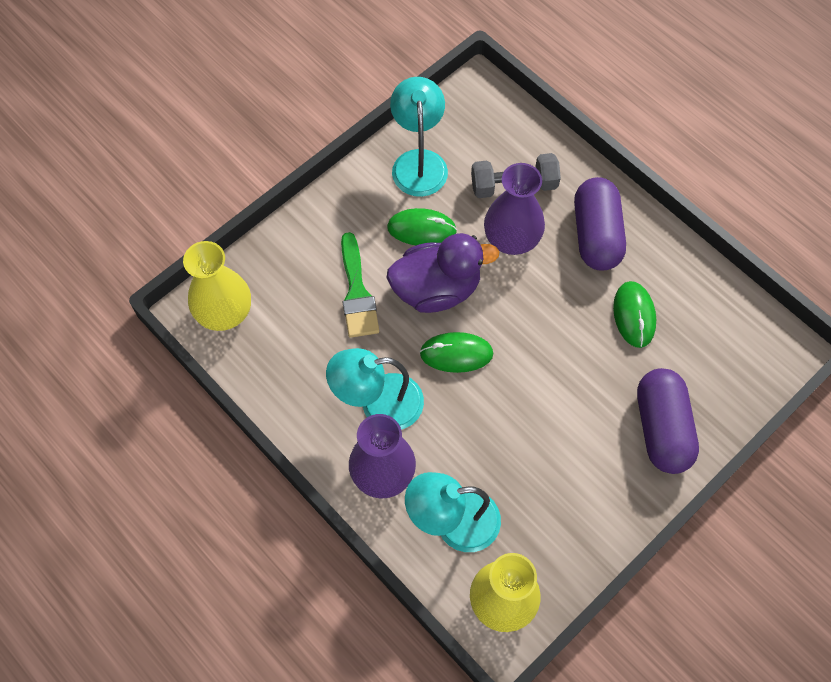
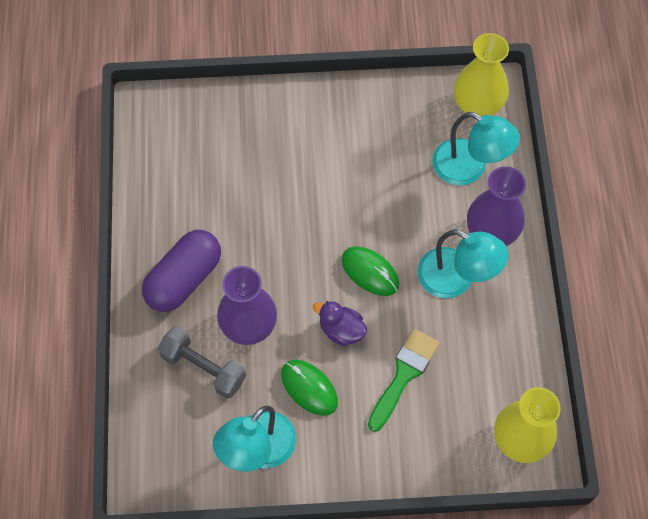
camera: 140 degrees left, 0 degrees up
purple duck [387,233,499,313] -> purple duck [313,301,367,346], size x0.56
green mouse [613,281,656,348] -> none
purple capsule [637,368,699,474] -> none

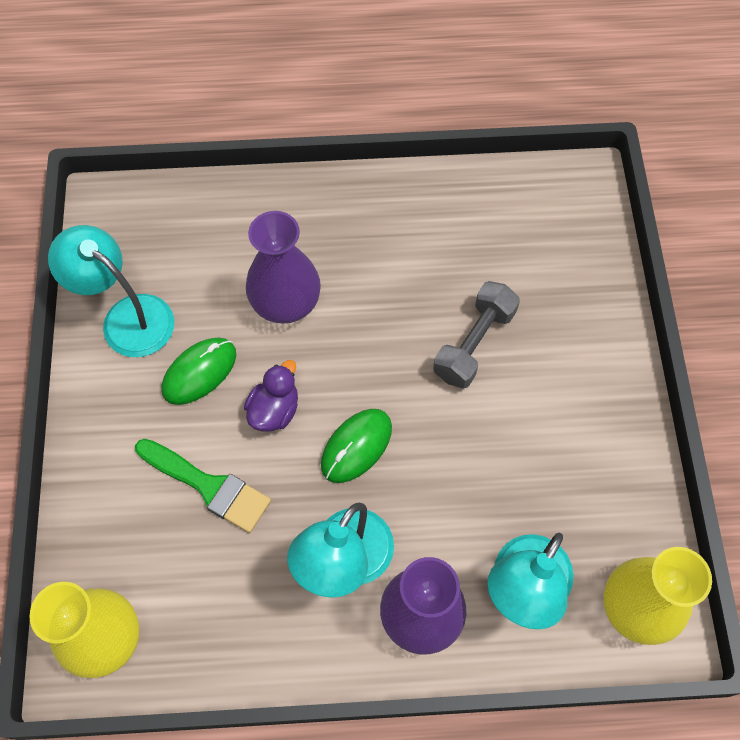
camera: 90 degrees right, 0 degrees up
purple capsule [142,230,221,312] -> none
grey dumbbell [158,326,246,399] -> grey dumbbell moved to [433,281,520,389]

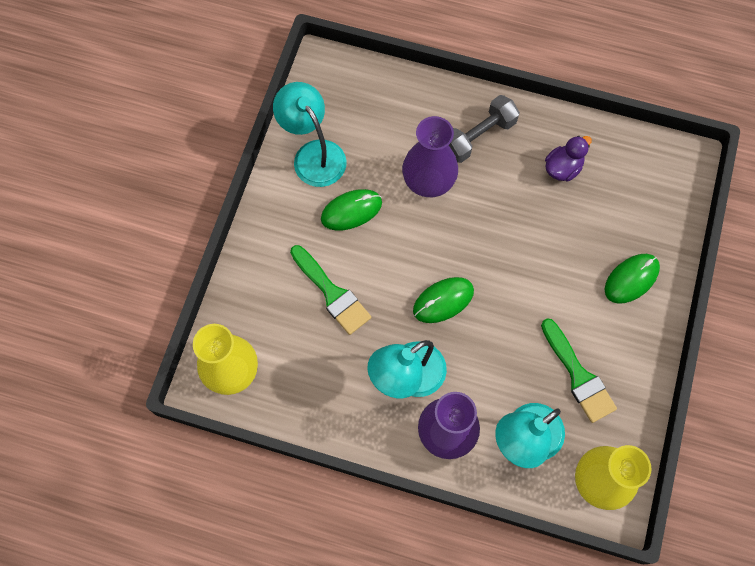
camera: 20 degrees right, 5 degrees up
purple duck [244,360,298,432] -> purple duck moved to [545,136,592,182]
grey dumbbell [433,281,520,389] -> grey dumbbell moved to [449,95,520,163]
none -> green brush [541,318,617,423]
none -> green mouse [604,254,660,304]

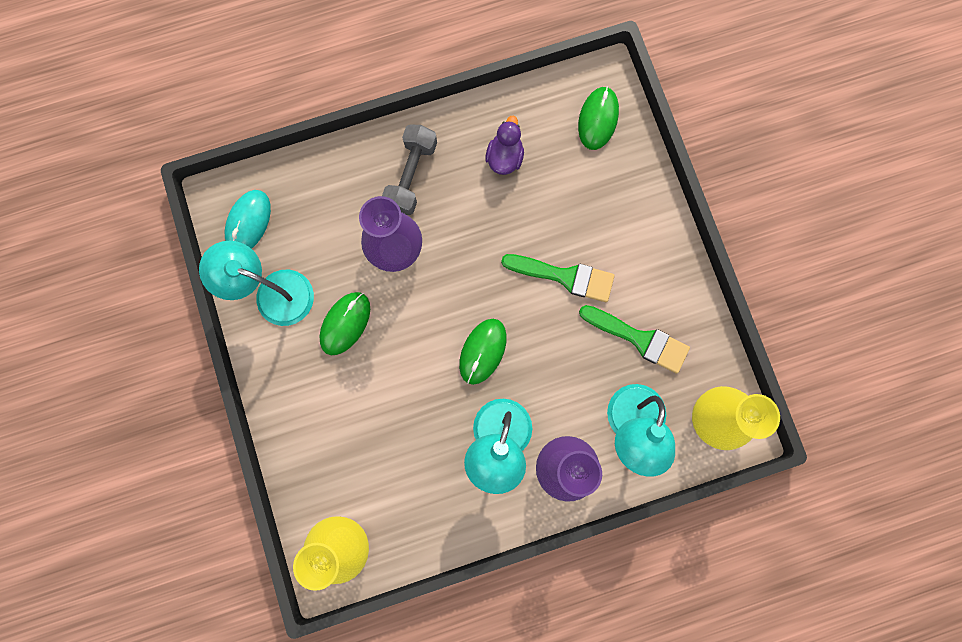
camera: 35 degrees left, 10 degrees up
green brush [290,245,371,335] -> green brush moved to [501,254,615,302]
green mouse [604,254,660,304] -> green mouse moved to [578,87,619,150]
none -> turquoise mouse [225,190,271,249]

